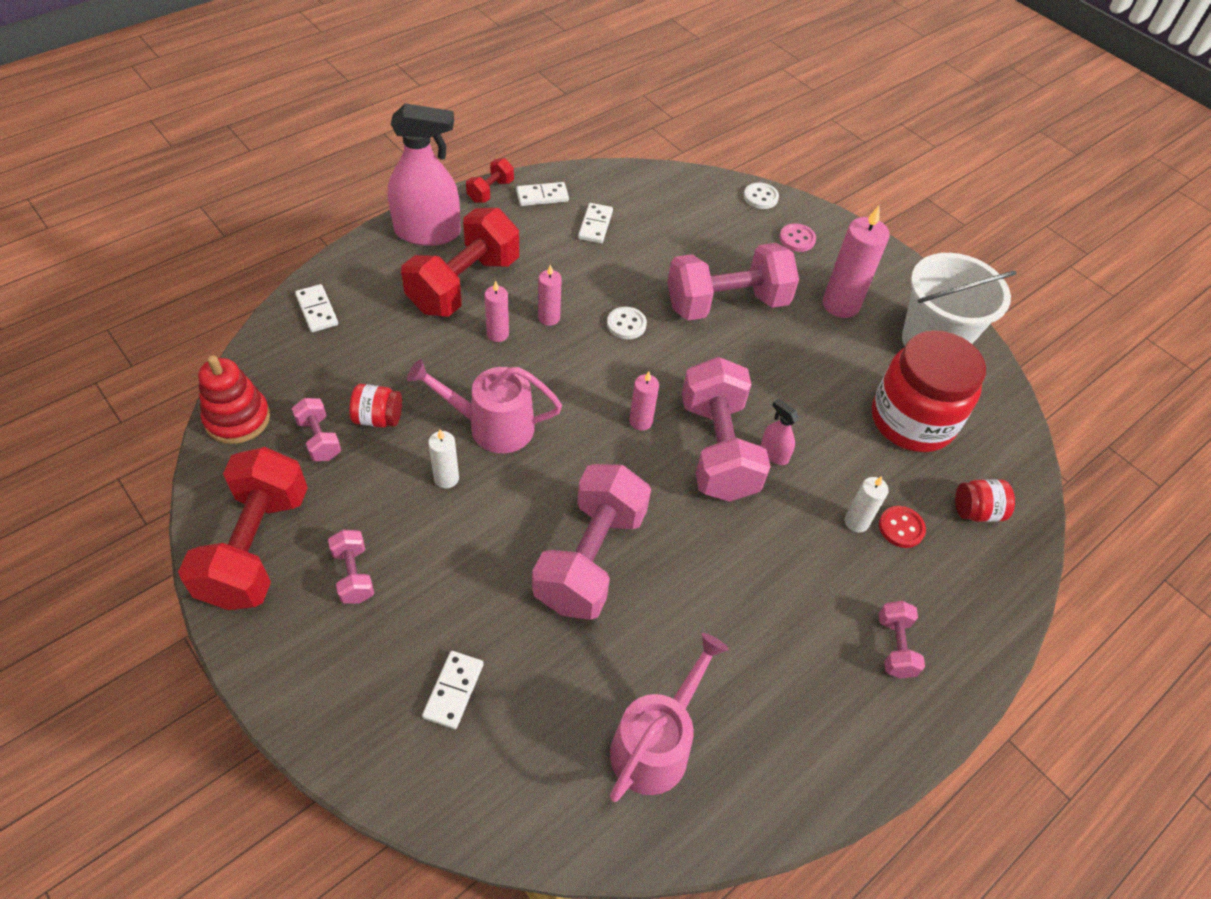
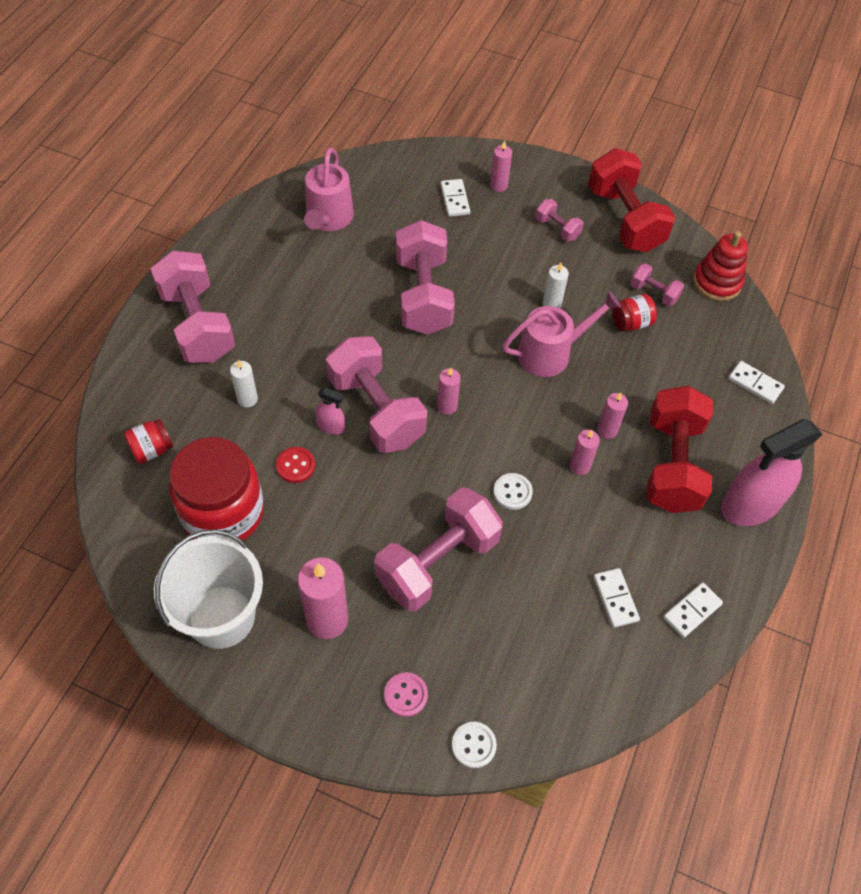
camera: 155 degrees right, 5 degrees up
red dumbbell [466,158,514,203] -> none
red button [879,506,926,548] -> red button moved to [276,447,315,483]
pink dumbbell [879,601,925,678] -> pink dumbbell [151,251,235,363], size x2.17
none -> pink candle [490,140,512,192]

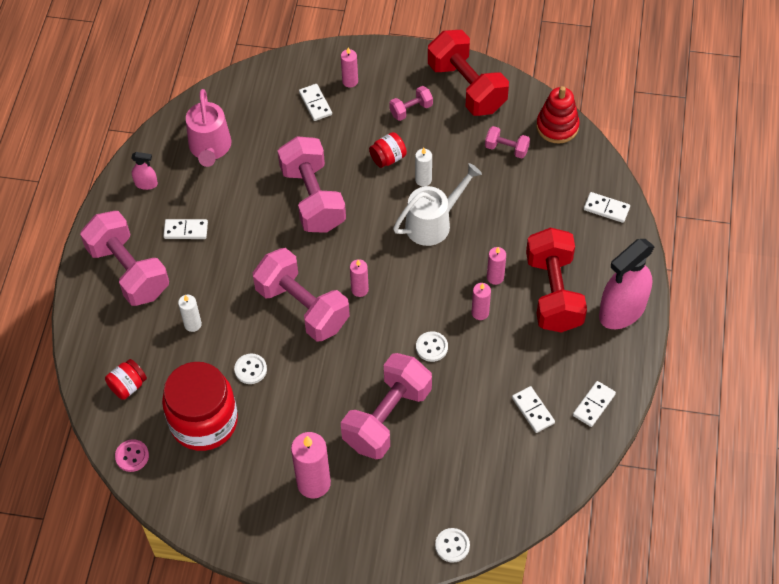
camera: 10 degrees left, 0 degrees up
white bucket [154,529,263,649] -> none
red button [276,447,315,483] -> white button [234,354,267,384]
pink spray bottle [315,387,345,435] -> pink spray bottle moved to [131,152,158,190]
pink button [384,672,428,717] -> pink button moved to [115,439,149,472]
pink watering can [502,291,621,377] -> white watering can [393,163,482,246]
pink dumbbell [535,199,584,242] -> pink dumbbell turned 60 degrees counterclockwise [389,86,433,121]
red jar [612,294,657,332] -> red jar moved to [369,132,407,168]
none -> white domino [163,219,208,239]

